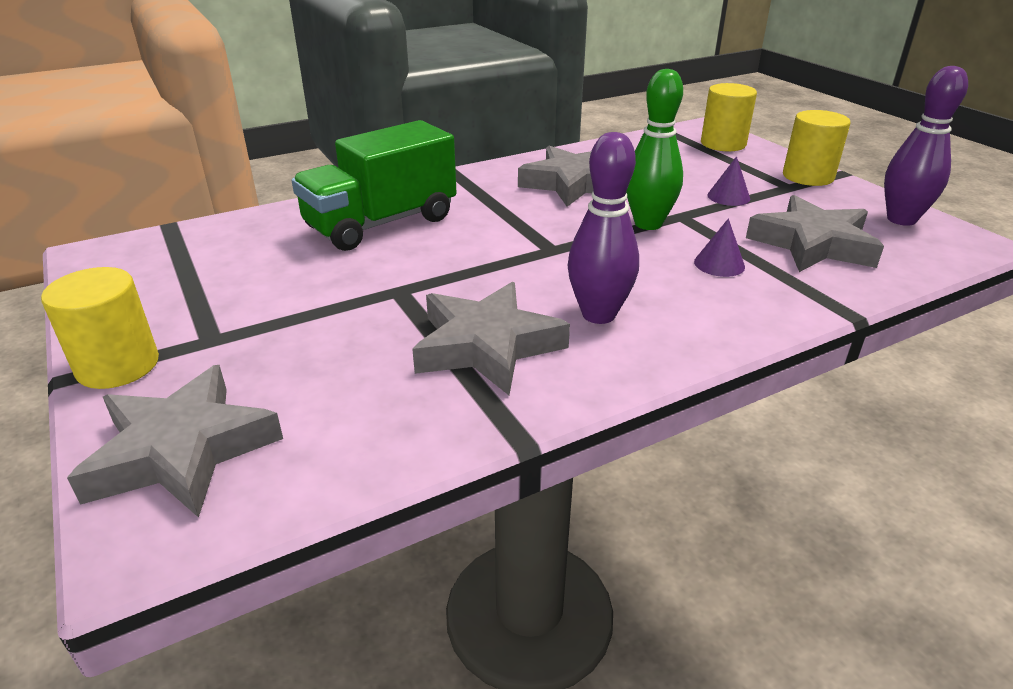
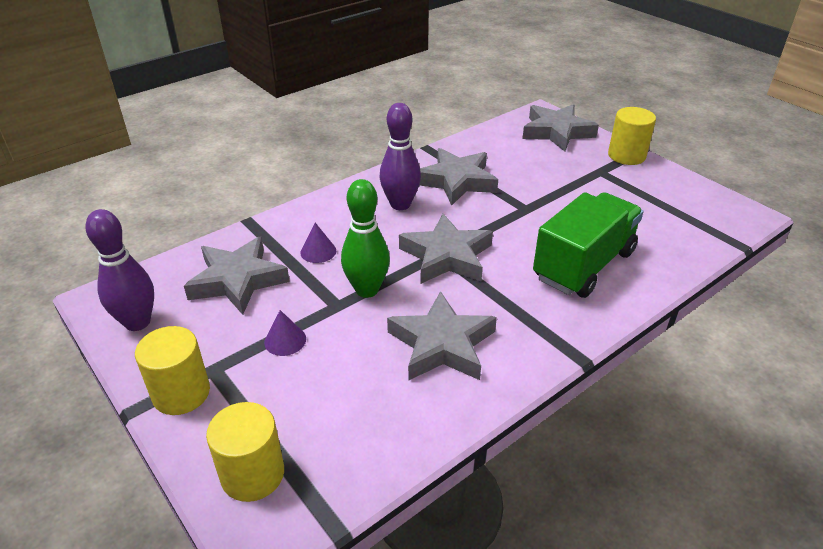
camera: 170 degrees right, 5 degrees up
none -> grey star [399,214,493,284]

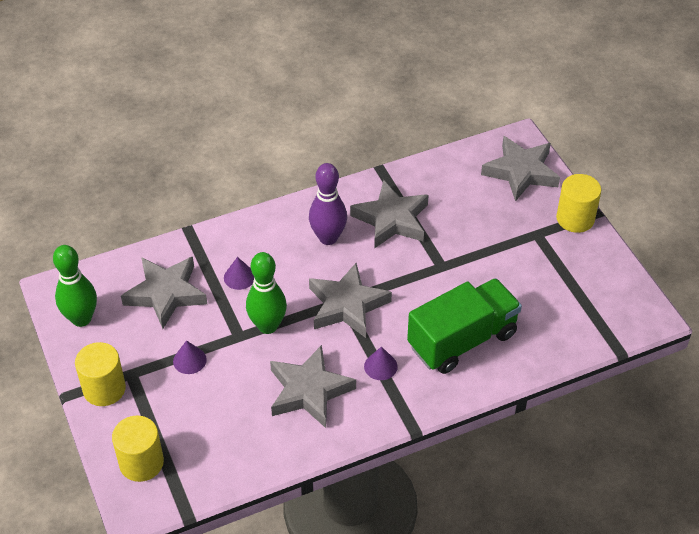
camera: 15 degrees right, 10 degrees up
purple bowling pin [85,209,154,331] -> green bowling pin [53,245,97,327]
none -> purple cone [364,347,398,380]

